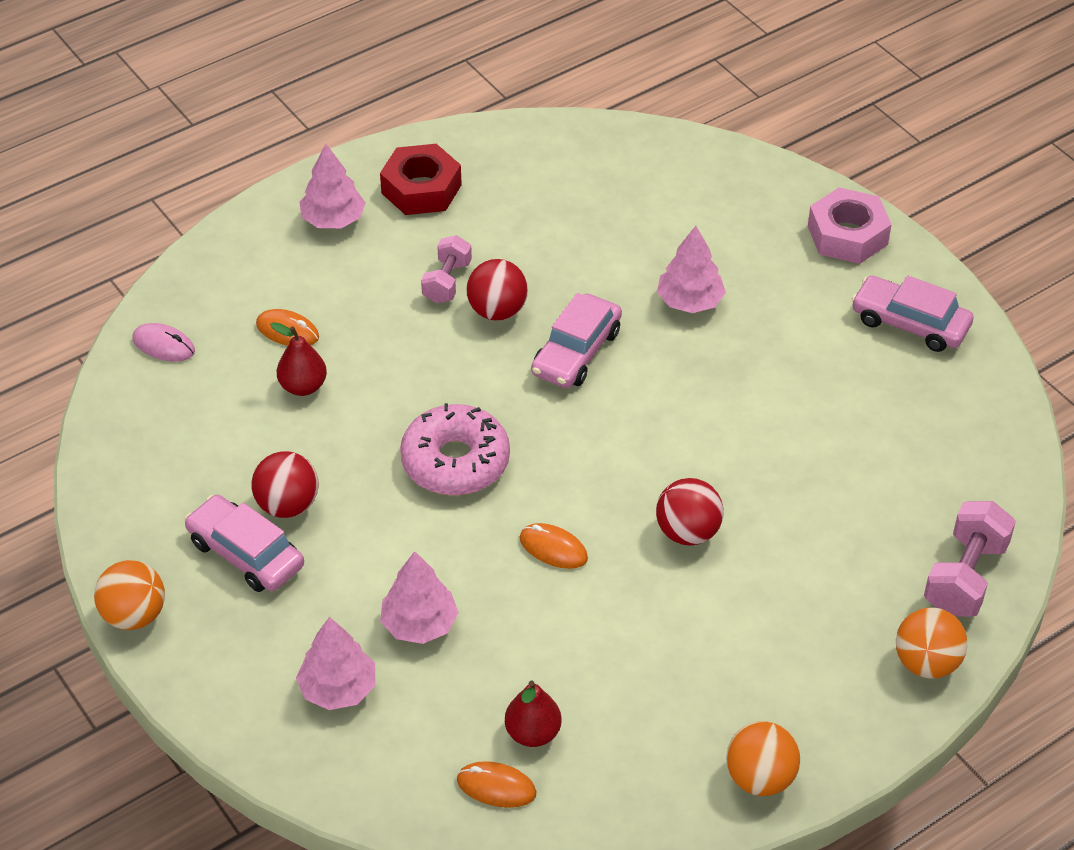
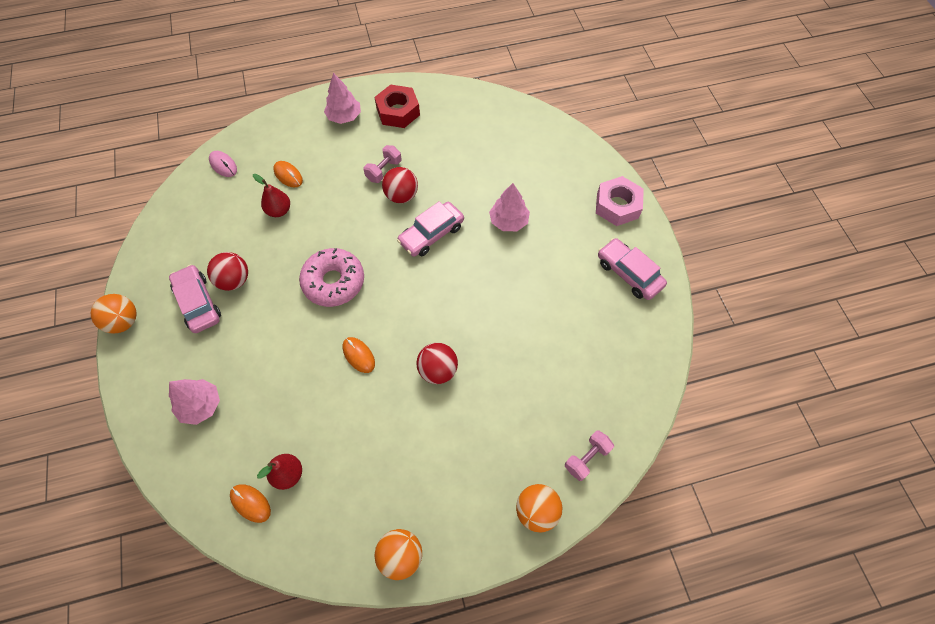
camera: 20 degrees right, 15 degrees up
pink tree [380,551,459,644] -> none
pink dumbbell [924,501,1016,617] -> pink dumbbell [565,430,614,481], size x0.66

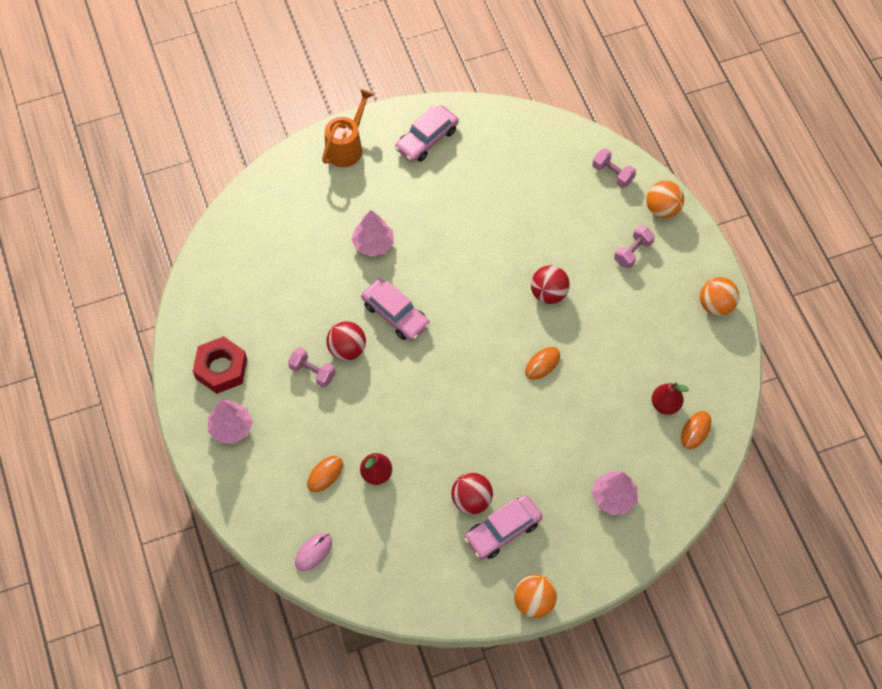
camera: 95 degrees left, 0 degrees up
pink donut [299,248,364,307] -> none
pink nut [596,176,644,226] -> orange watering can [322,89,373,167]
none -> pink dumbbell [614,225,655,268]

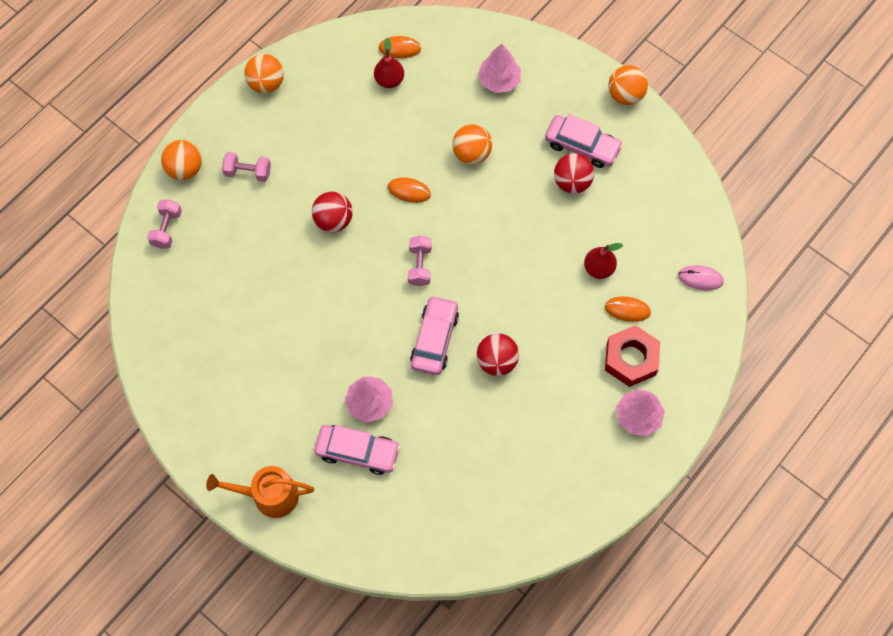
camera: 120 degrees left, 5 degrees up
red nut [193,336,247,394] -> red nut moved to [605,325,660,387]
pink dumbbell [288,347,335,387] -> pink dumbbell moved to [408,236,432,286]
pink car [395,105,459,162] -> pink car moved to [314,425,401,475]
none -> orange ball [452,124,492,165]

